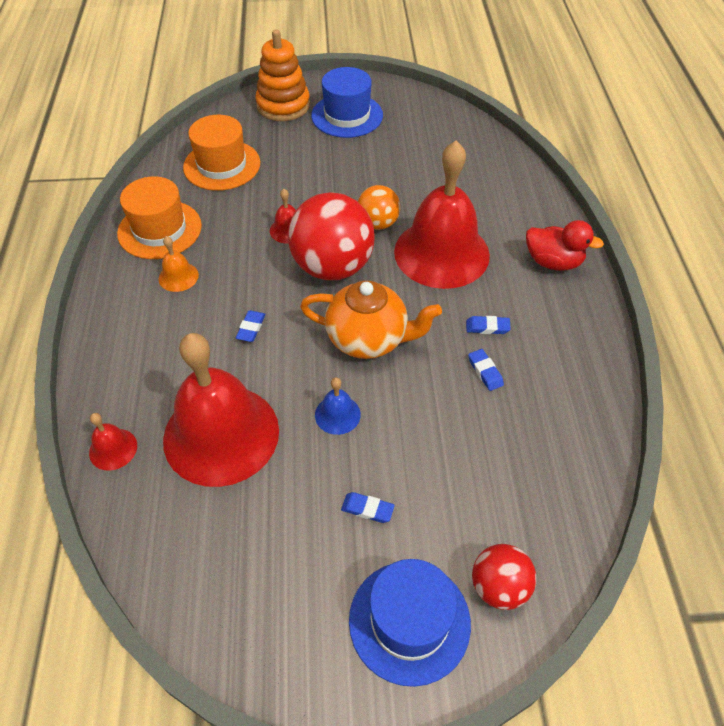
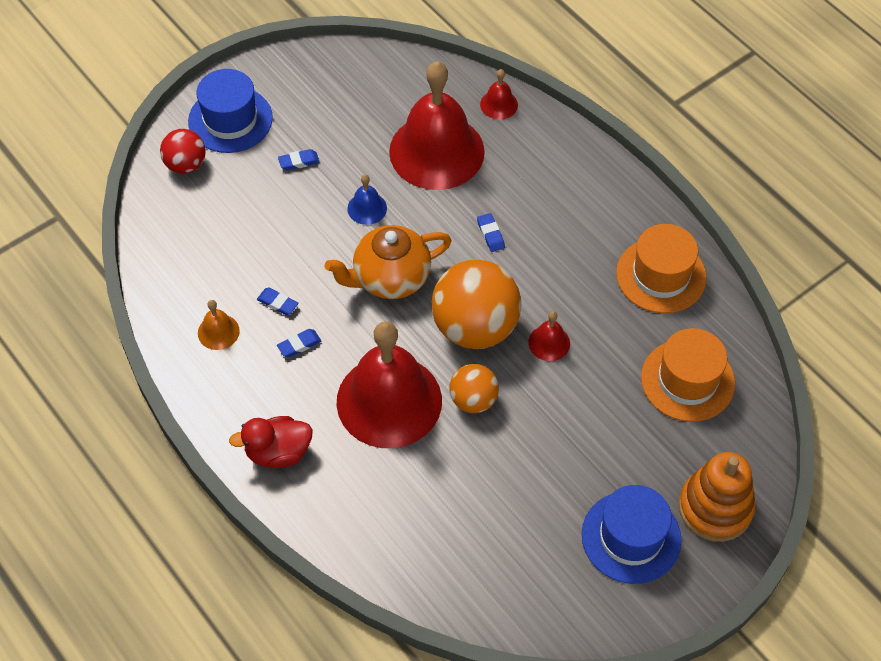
camera: 145 degrees right, 5 degrees up
orange bell [159,236,199,292] -> orange bell moved to [198,300,240,350]
red ball [288,192,375,280] -> orange ball [431,260,521,349]

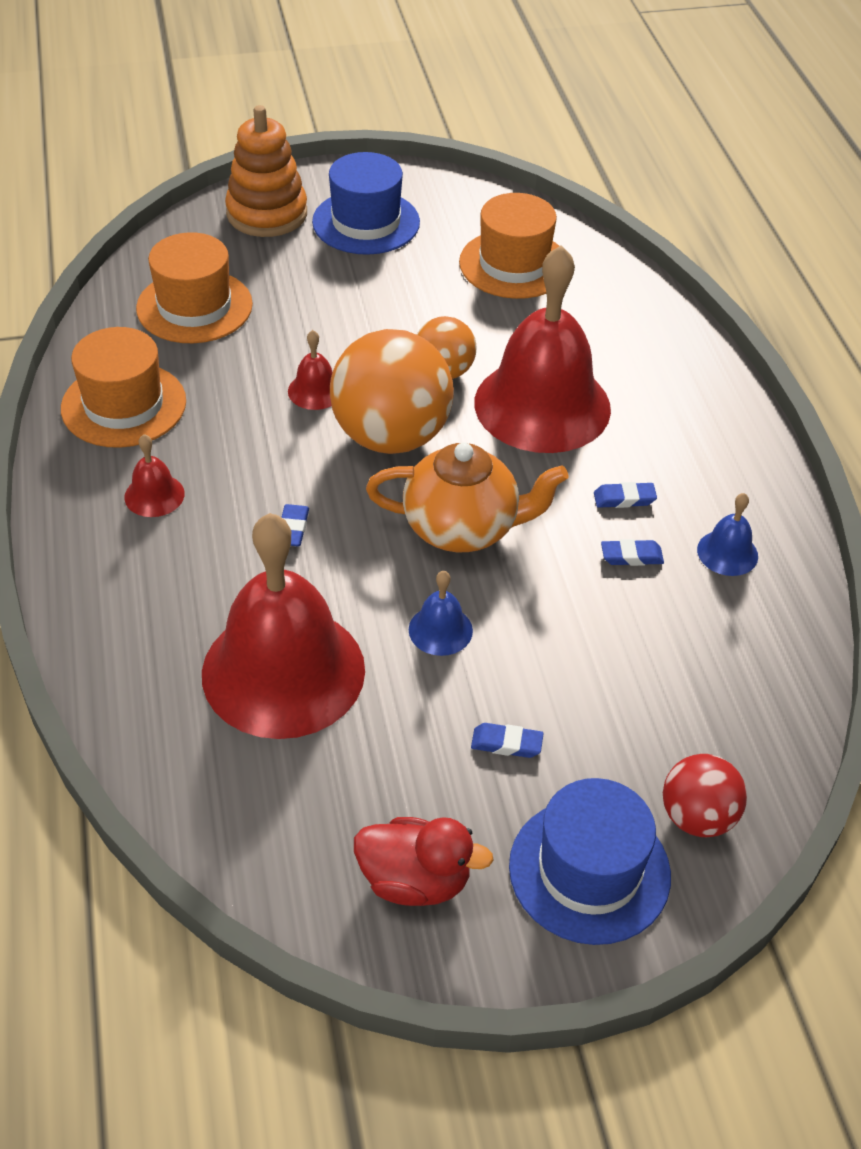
camera: 155 degrees left, 10 degrees down
orange bell [198,300,240,350] -> blue bell [697,493,758,576]
red duck [229,416,313,468] -> red duck moved to [354,817,494,906]
blue eraser [257,287,299,315] -> blue eraser turned 60 degrees counterclockwise [601,539,664,566]
red bell [480,69,518,119] -> red bell moved to [124,434,185,517]
none -> orange hat [459,193,559,299]

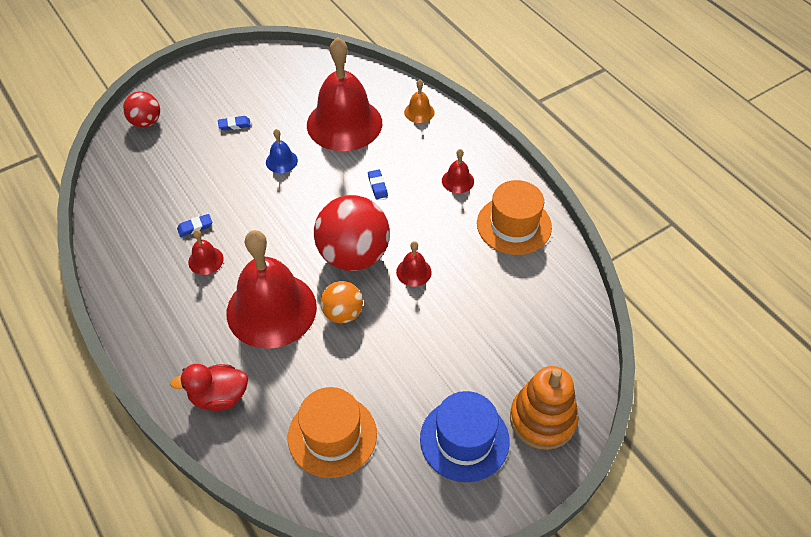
camera: 160 degrees right, 5 degrees up
orange hat [136,232,253,343] -> none
orange ball [330,329,454,454] -> red ball [314,195,390,271]
red duck [354,817,494,906] -> red duck moved to [170,364,248,411]
orange teapot [366,443,568,552] -> none
blue hat [509,778,671,945] -> none
blue eraser [594,482,657,508] -> red bell [188,230,224,275]
blue bell [697,493,758,576] -> none
none -> orange bell [404,80,435,123]

